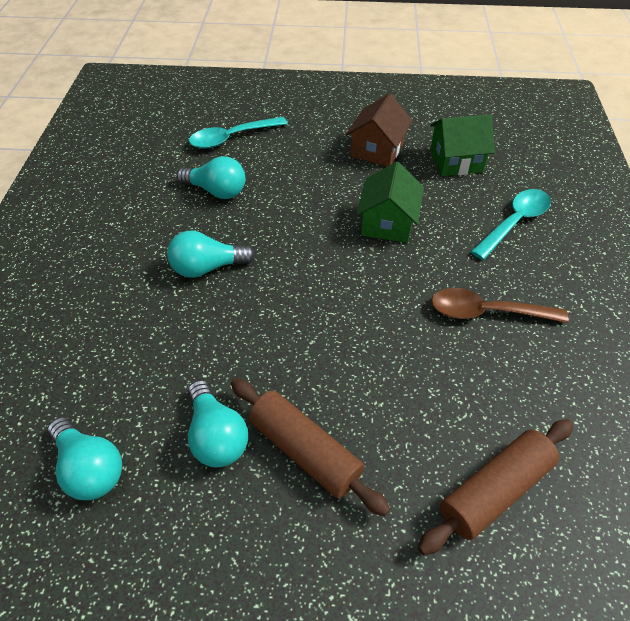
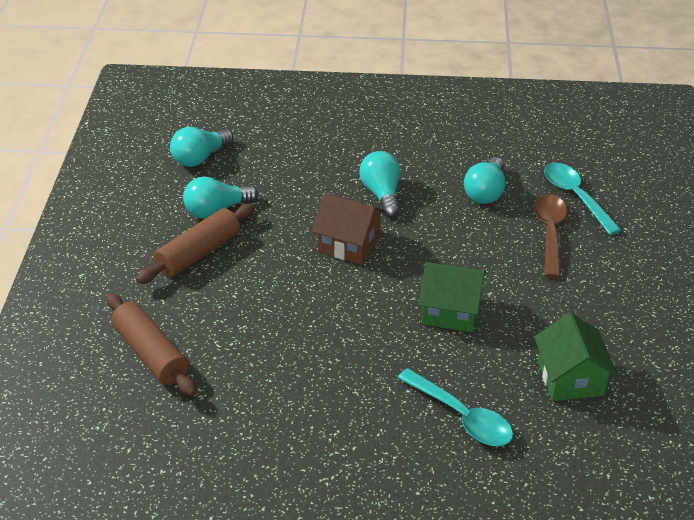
camera: 90 degrees right, 10 degrees down
brown house [346,93,413,167] -> brown house moved to [312,193,386,264]
brown spoon [431,288,568,323] -> brown spoon moved to [533,194,567,278]

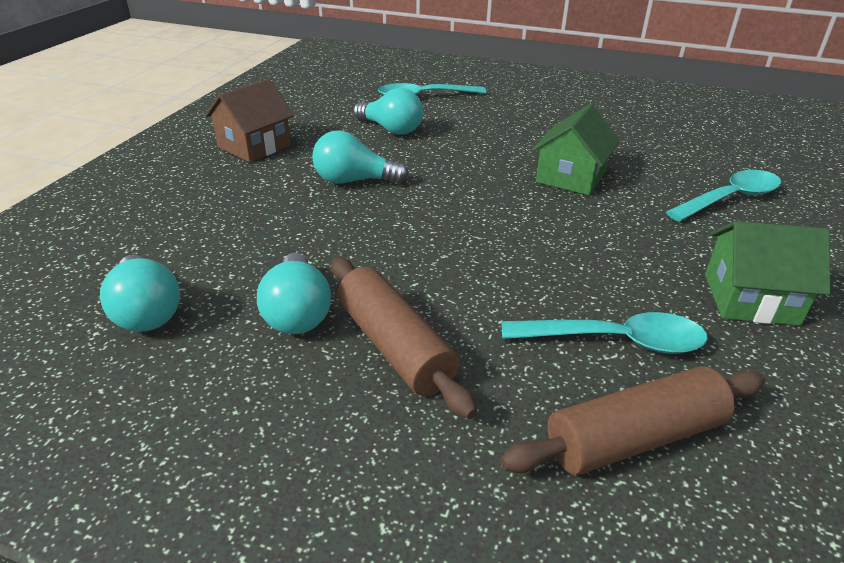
camera: 75 degrees left, 5 degrees down
brown house [312,193,386,264] -> brown house moved to [205,79,294,162]
brown spoon [533,194,567,278] -> none
green house [534,312,617,401] -> green house moved to [705,221,830,326]
none -> turquoise spoon [501,312,708,354]

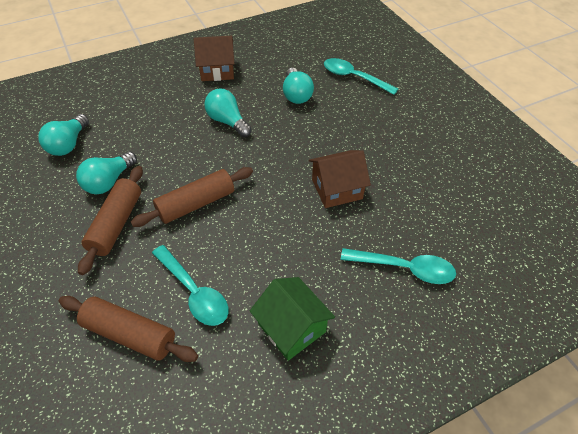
camera: 45 degrees right, 15 degrees up
green house [532,104,620,195] -> brown house [309,150,371,208]
none -> brown rolling pin [131,167,253,227]

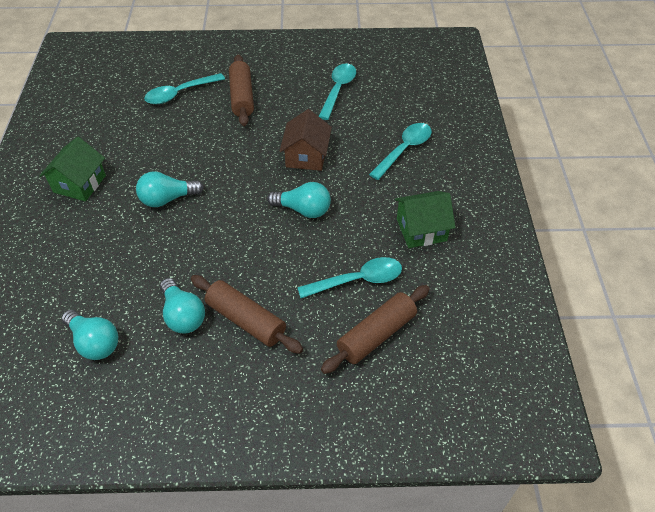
camera: 65 degrees left, 0 degrees up
brown rolling pin [131,167,253,227] -> brown rolling pin moved to [229,54,254,126]
brown house [194,36,235,81] -> green house [39,136,106,201]
turquoise light bulb [283,68,314,104] -> turquoise light bulb moved to [267,182,331,218]
none -> turquoise spoon [319,63,356,120]

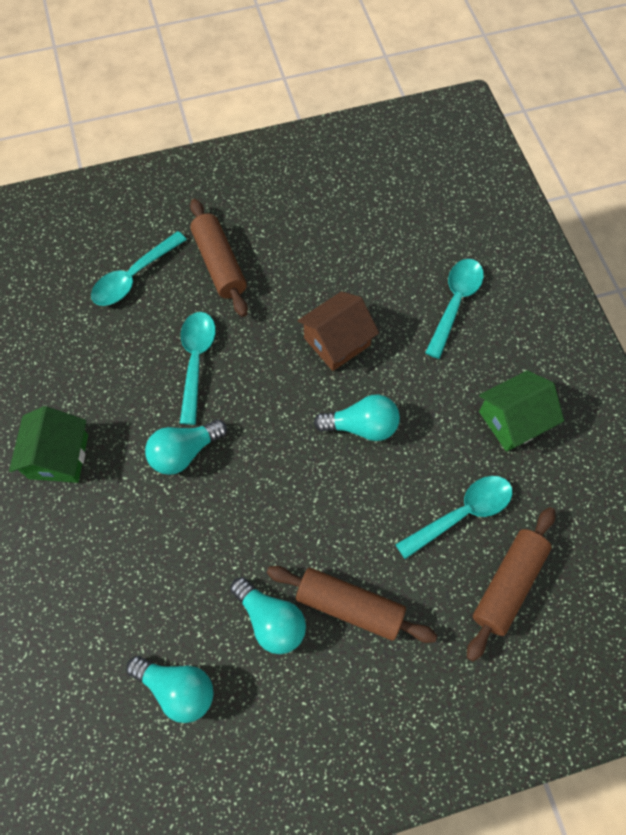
camera: 15 degrees left, 15 degrees up
brown house [279,109,332,171] -> brown house turned 60 degrees clockwise [297,291,379,371]
turquoise spoon [319,63,356,120] -> turquoise spoon moved to [180,312,216,425]

